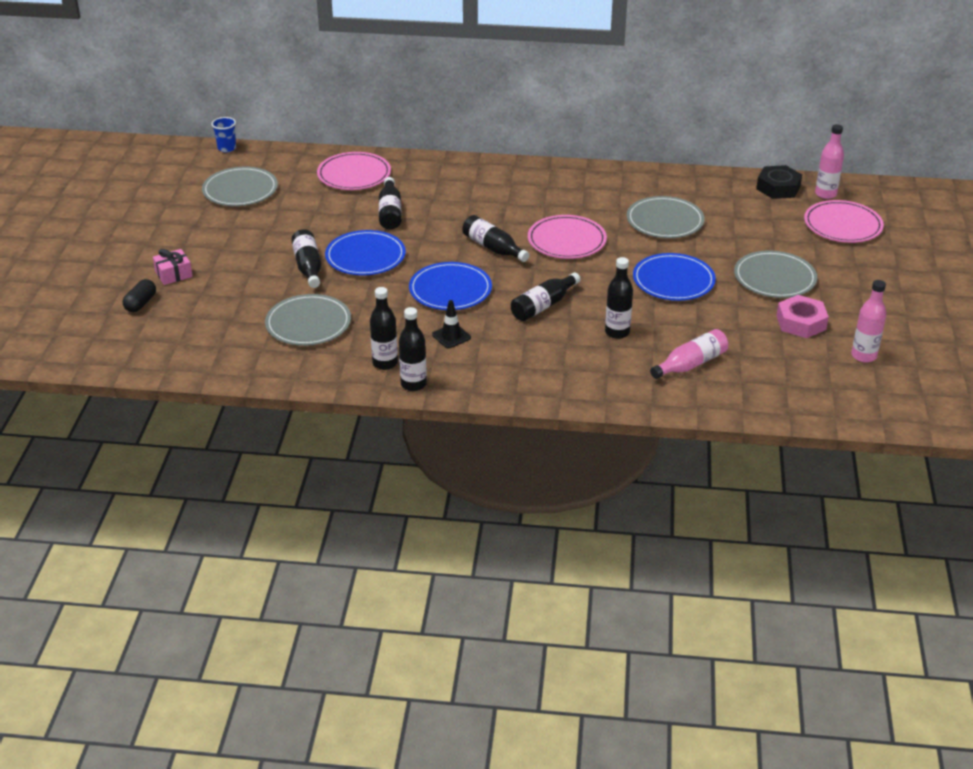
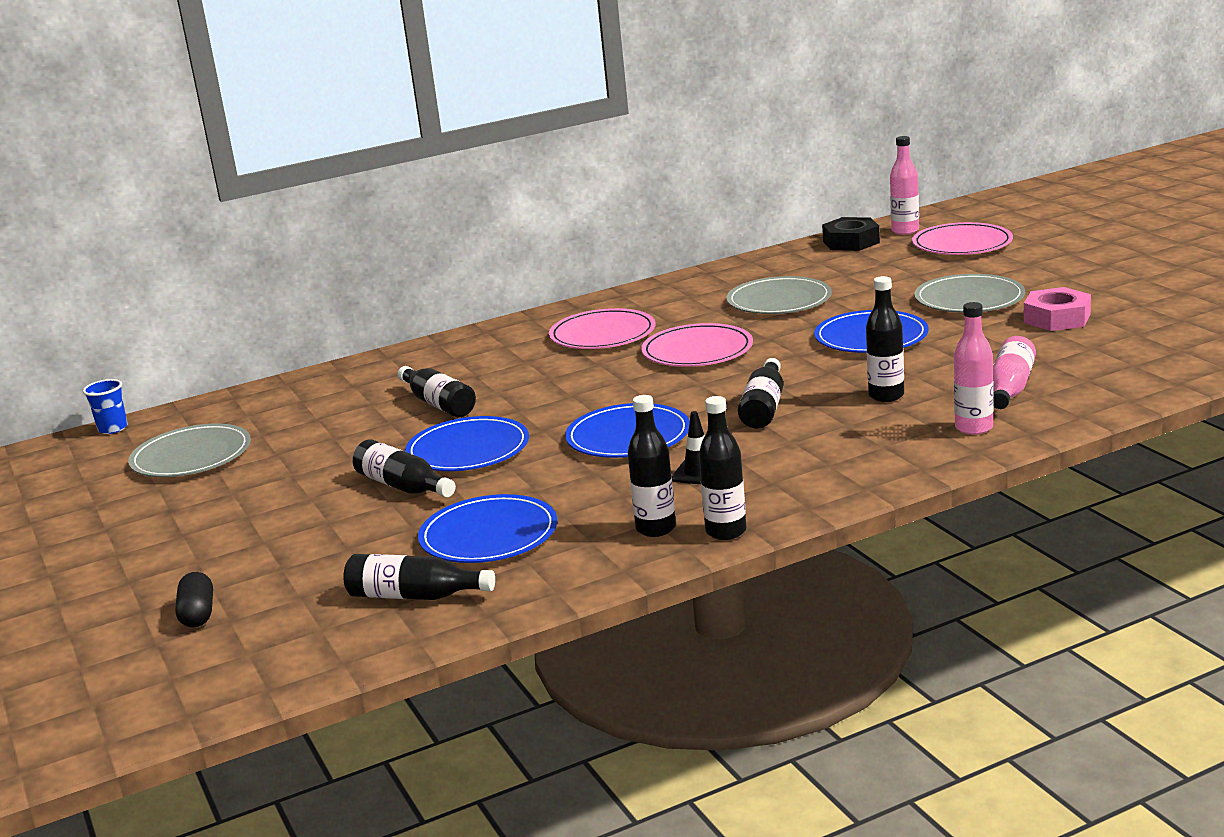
camera: 30 degrees left, 15 degrees down
pink gift [153,249,193,285] -> none
grey plate [265,294,351,346] -> blue plate [418,494,557,563]
pink plate [317,152,391,190] -> pink plate moved to [549,308,656,349]
black bottle [463,215,529,262] -> black bottle moved to [343,554,495,600]
pink bottle [852,280,886,363] -> pink bottle moved to [954,302,994,435]

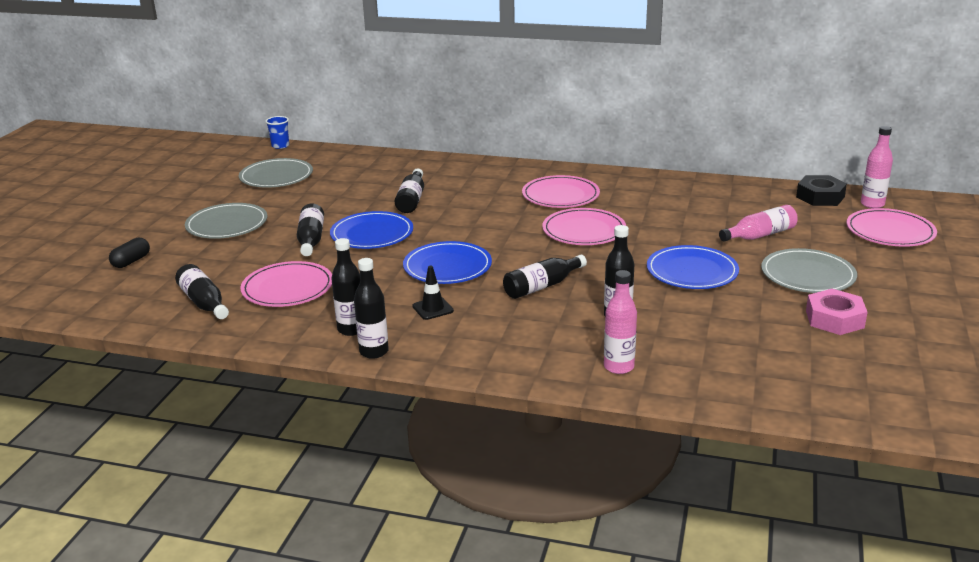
camera: 40 degrees right, 5 degrees up
blue plate [418,494,557,563] -> pink plate [240,261,332,307]
grey plate [726,276,832,314] -> grey plate moved to [185,203,267,239]
pink bottle [993,336,1036,409] -> pink bottle moved to [719,205,798,241]

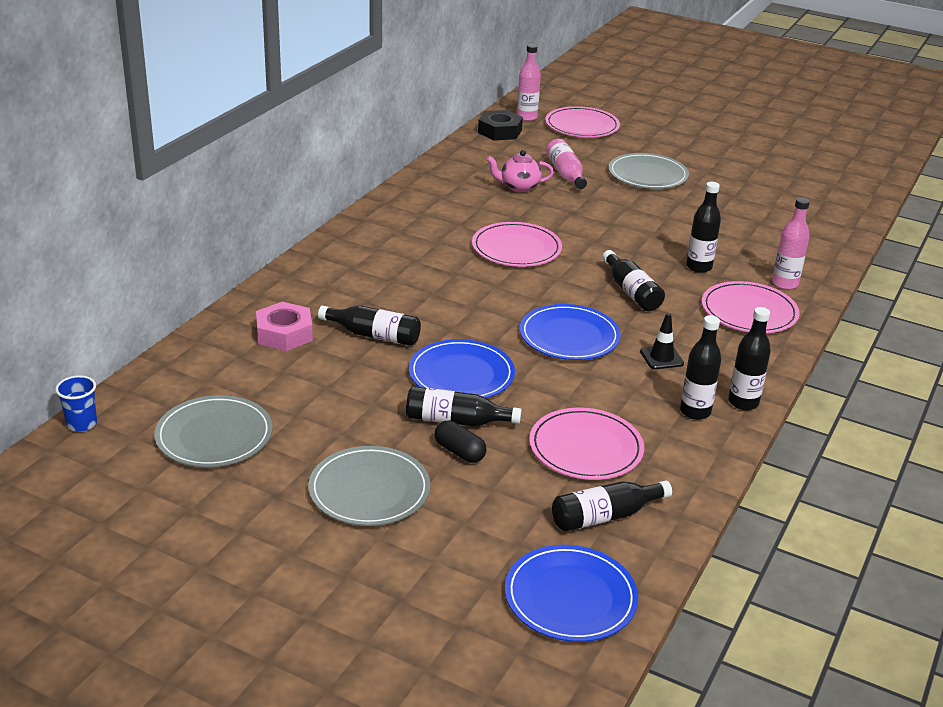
camera: 80 degrees left, 5 degrees up
black capsule [109,238,150,268] -> black capsule moved to [435,421,486,463]
pink plate [522,175,600,208] -> pink plate moved to [702,281,800,333]
blue plate [647,245,739,289] -> blue plate moved to [505,545,638,642]
pink nut [806,289,867,335] -> pink nut moved to [256,302,313,351]
none -> pink teapot [486,150,554,193]

